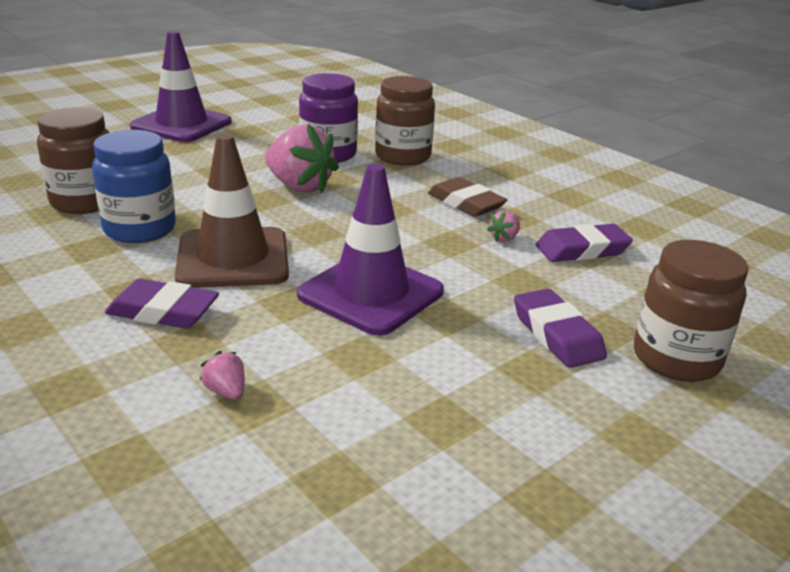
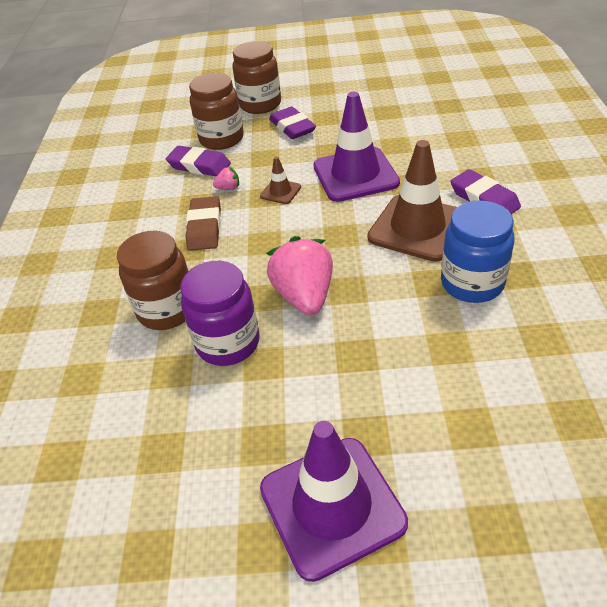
camera: 135 degrees left, 15 degrees up
brown jar [37,107,109,214] -> brown jar moved to [189,73,244,150]
pink strawberry [200,351,245,399] -> none
purple eraser [514,289,607,368] -> purple eraser turned 45 degrees counterclockwise [269,106,316,139]
none -> brown traffic cone [260,157,301,204]

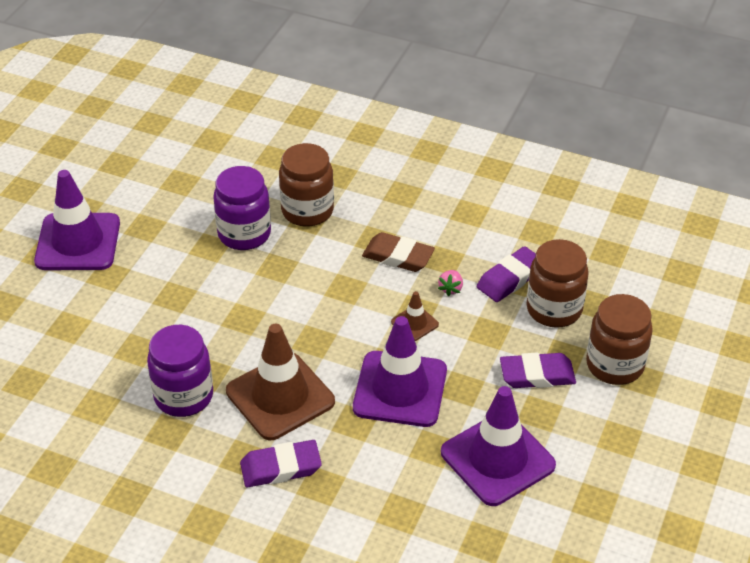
camera: 110 degrees right, 0 degrees up
pink strawberry [266,236,333,315] -> none
blue jar [441,200,514,303] -> purple jar [147,325,213,417]
none -> purple traffic cone [441,386,556,506]

